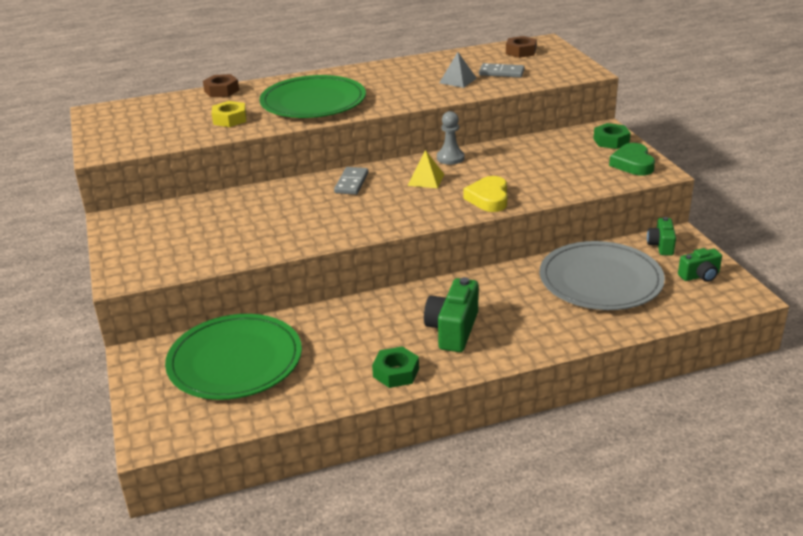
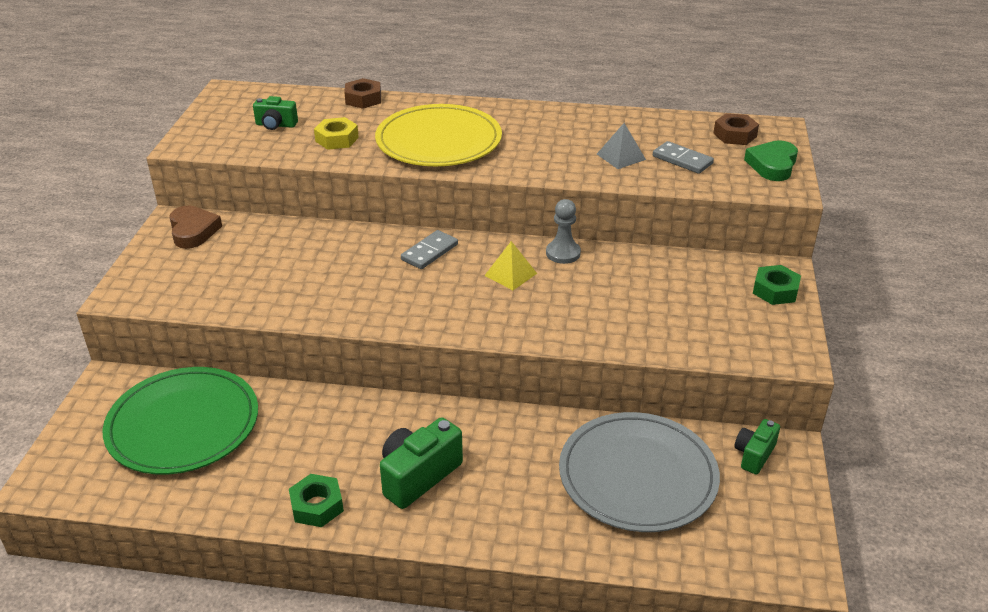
camera: 25 degrees right, 5 degrees up
green plate [259,75,366,118] -> yellow plate [375,104,502,166]
yellow heart [463,176,507,212] -> none
green heart [609,143,655,176] -> green heart moved to [744,140,798,181]
green camera [678,248,722,282] -> green camera moved to [253,96,298,130]
none -> brown heart [169,206,222,249]

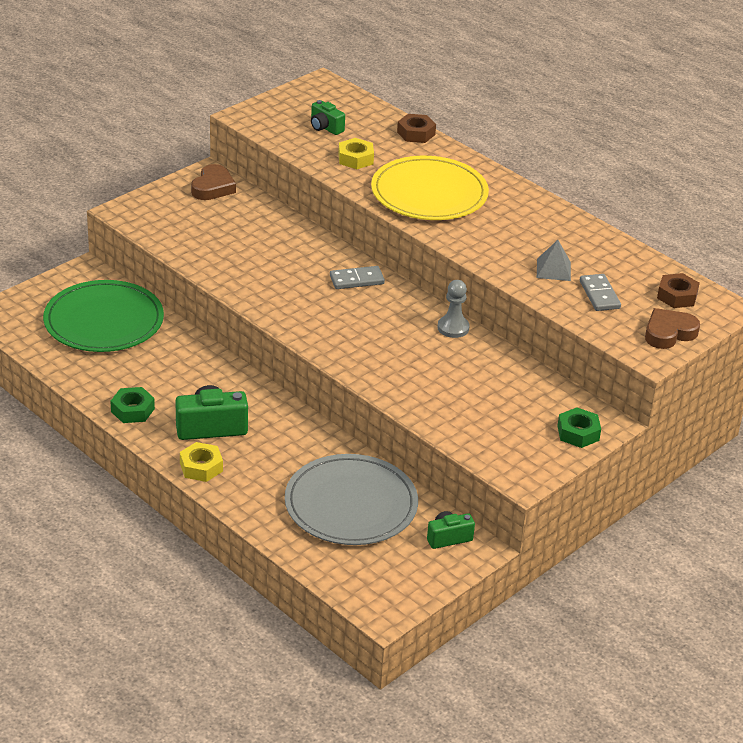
camera: 35 degrees right, 0 degrees up
yellow pyramid [484,241,537,290] -> none
green heart [744,140,798,181] -> brown heart [645,308,700,349]
none -> yellow nut [180,442,223,482]

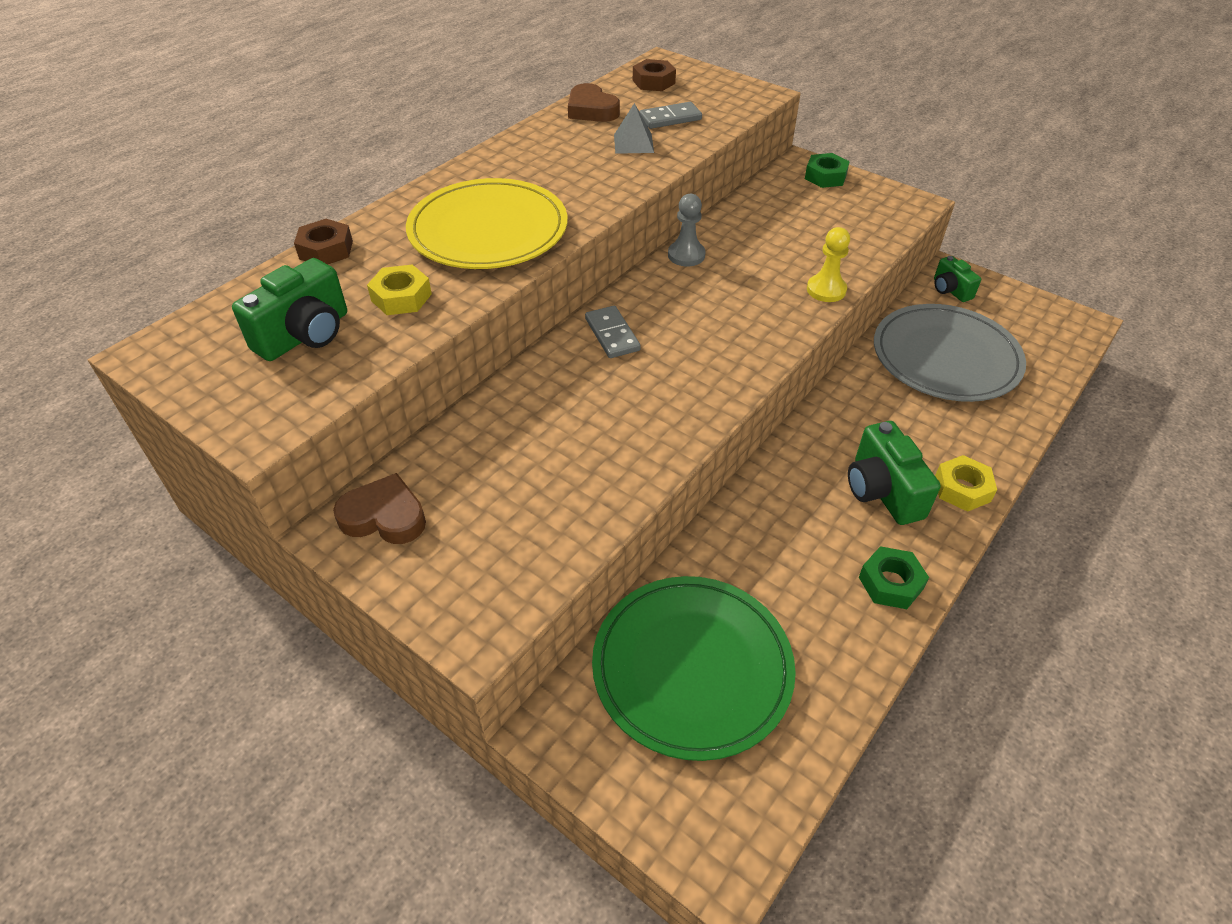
camera: 95 degrees left, 10 degrees up
green camera [311,100,345,135] -> green camera [232,258,347,361], size x1.65
brown heart [645,308,700,349] -> brown heart moved to [568,83,620,122]
none -> yellow pawn [807,227,850,302]

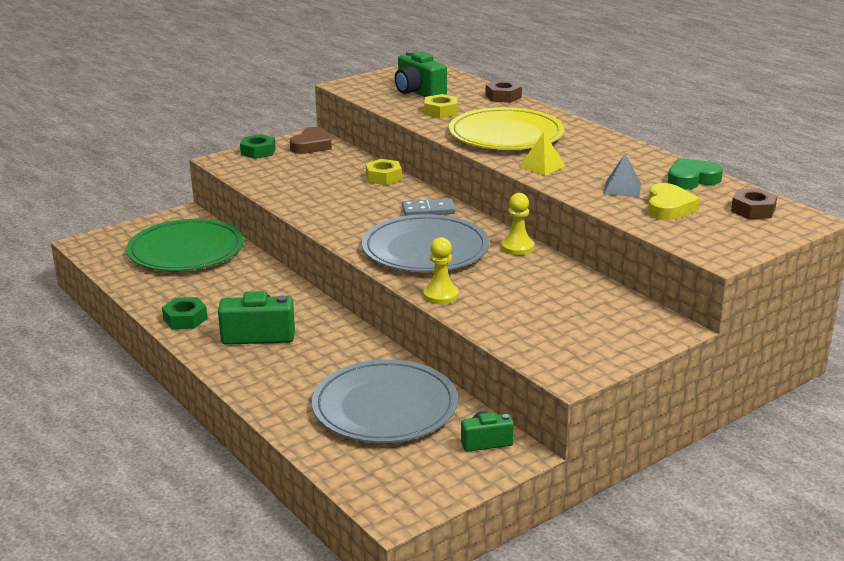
camera: 105 degrees right, 20 degrees down
brown heart [568,83,620,122] -> green heart [668,158,723,190]
grey domino [640,102,702,129] -> yellow heart [648,183,700,220]
grey pawn [668,194,705,266] -> yellow pawn [501,193,534,255]
green nut [805,153,850,188] -> green nut moved to [240,134,276,159]
yellow nut [935,455,997,512] -> yellow nut moved to [366,159,402,185]
none -> grey plate [362,214,489,272]
none -> yellow pyramid [519,133,566,176]

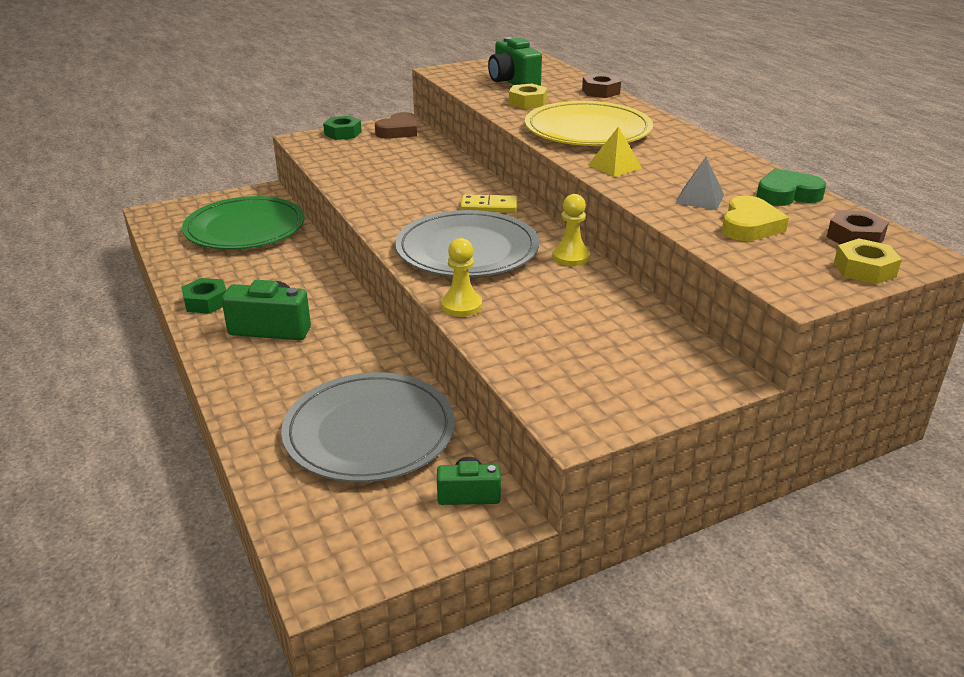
camera: 10 degrees right, 5 degrees up
yellow nut [366,159,402,185] -> yellow nut moved to [834,238,902,285]
grey domino [402,199,455,216] -> yellow domino [460,194,517,213]

